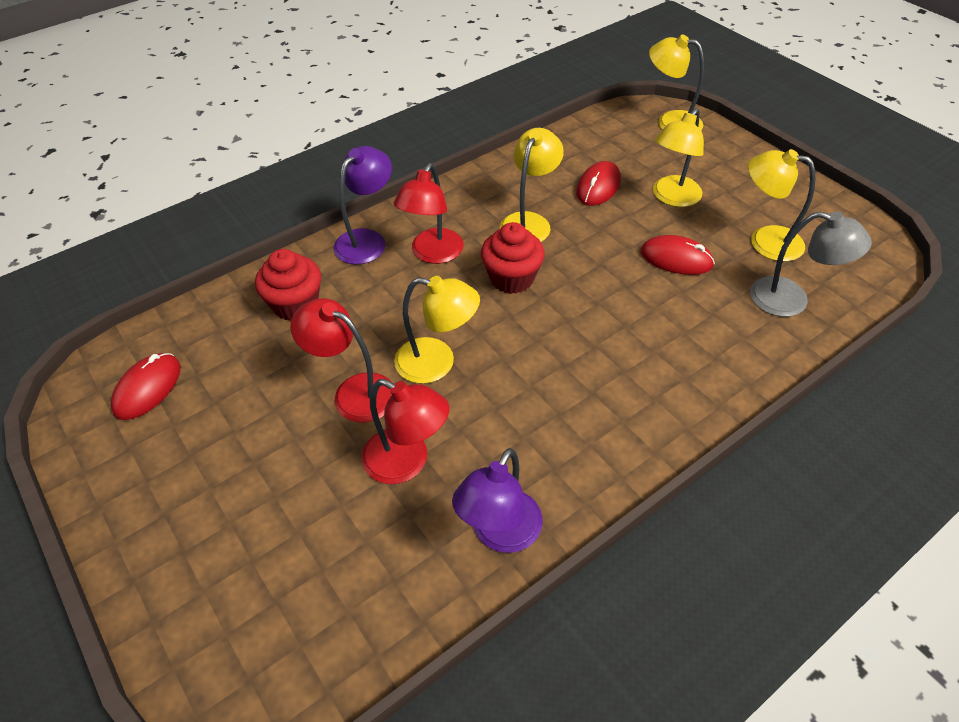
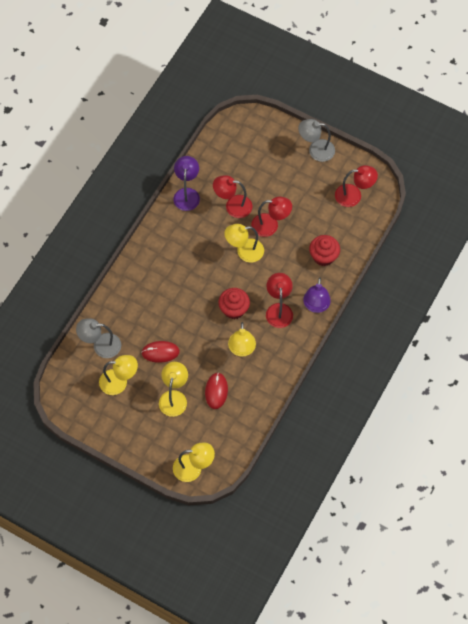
camera: 155 degrees right, 15 degrees up
red mouse [111,353,180,420] -> red lamp [335,165,378,207]
none -> grey lamp [298,119,335,162]

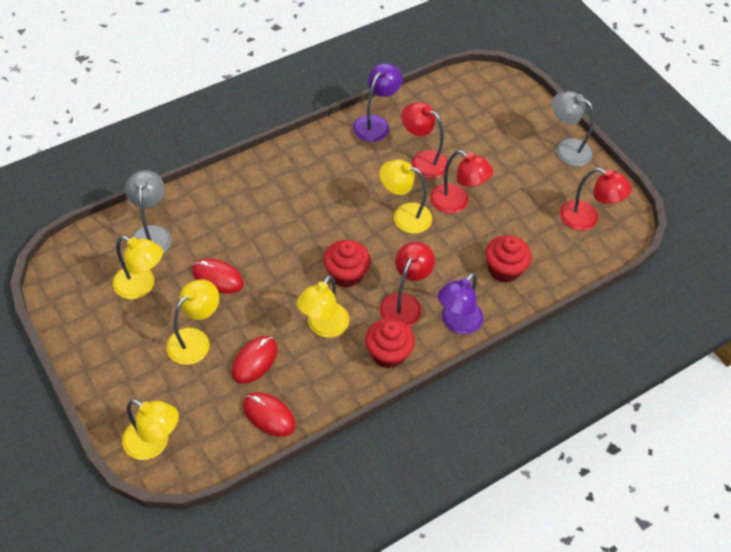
camera: 25 degrees right, 10 degrees down
grey lamp [76,318,121,358] -> grey lamp turned 60 degrees clockwise [125,170,171,253]
none -> red mouse [243,392,296,437]
none -> red cupcake [365,318,415,369]

